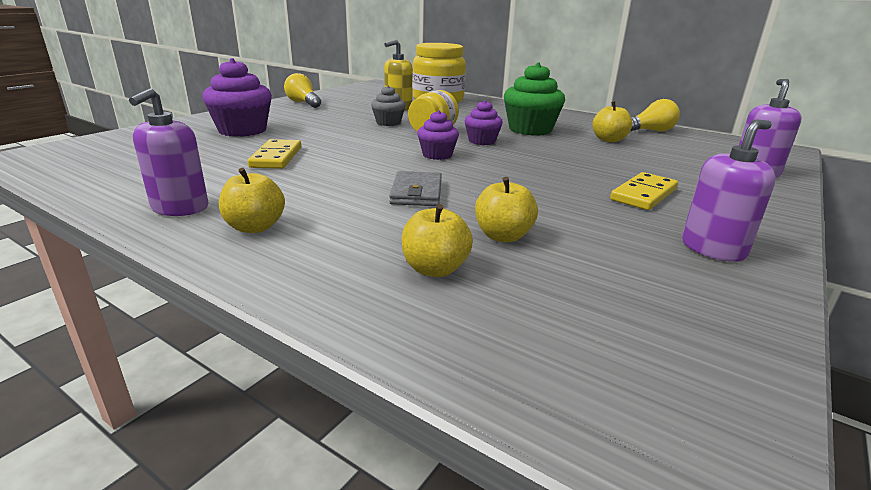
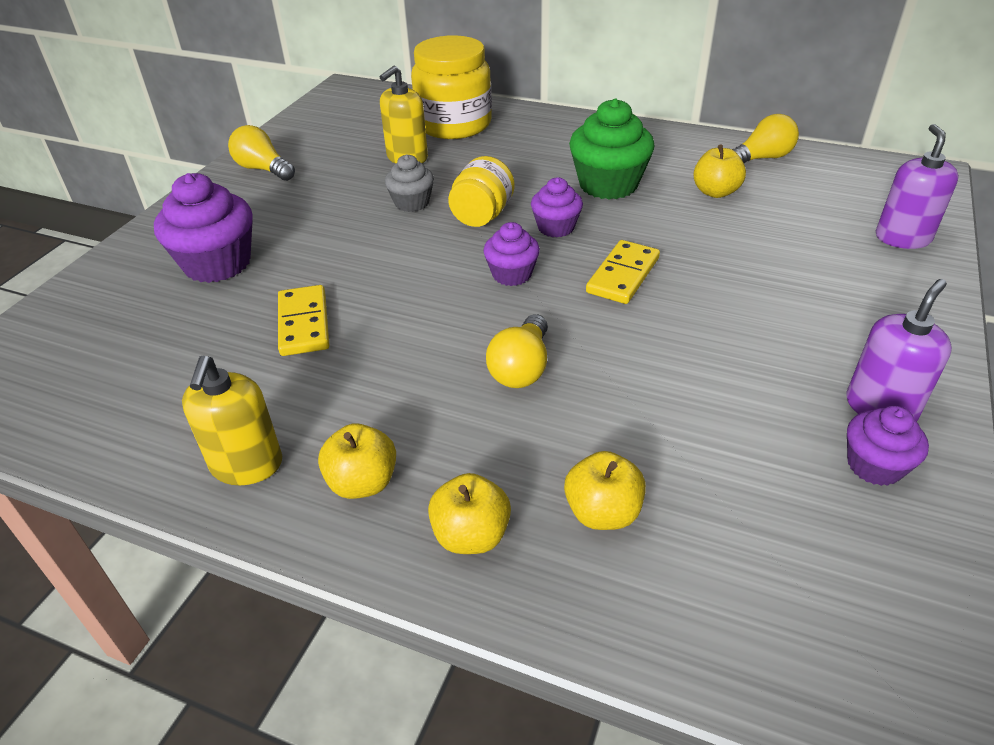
camera: 10 degrees left, 15 degrees up
purple soap dispenser [129,88,208,216] -> yellow soap dispenser [182,356,282,485]
grey wallet [389,171,442,206] -> yellow light bulb [486,314,548,388]
yellow apple [475,177,538,242] -> yellow apple moved to [428,473,511,554]
yellow domino [610,172,678,210] -> yellow domino moved to [586,240,660,304]
none -> purple cupcake [847,406,929,486]

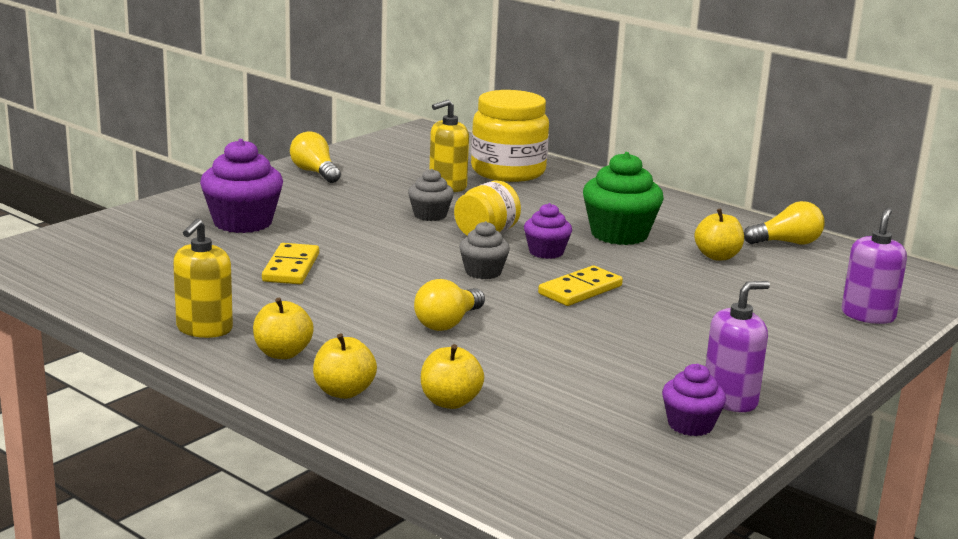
camera: 15 degrees right, 20 degrees down
purple cupcake [483,222,540,286] -> grey cupcake [459,221,510,279]

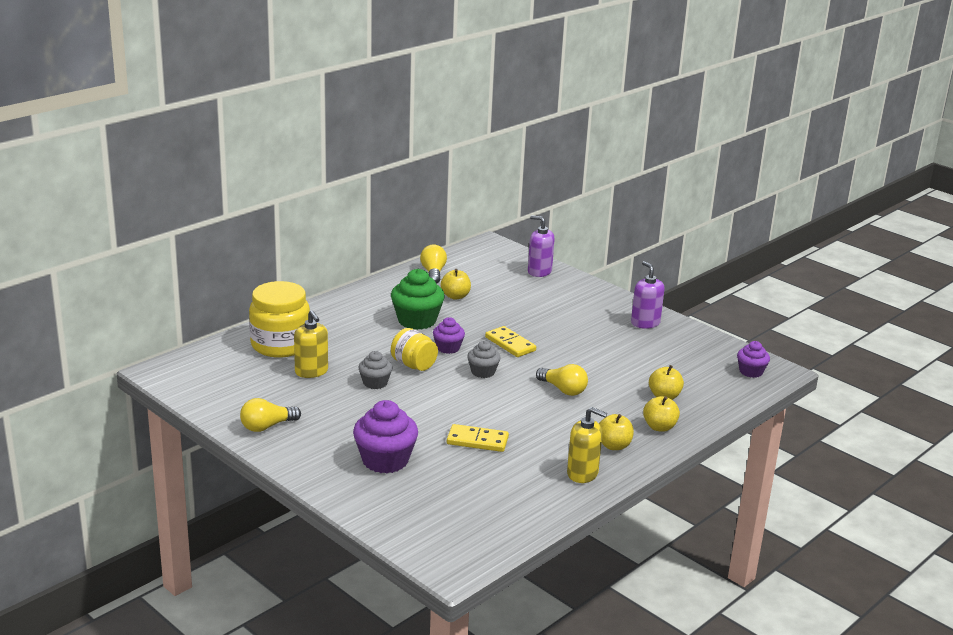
camera: 85 degrees left, 5 degrees up
purple cupcake [662,364,726,436] -> purple cupcake moved to [737,341,770,378]

